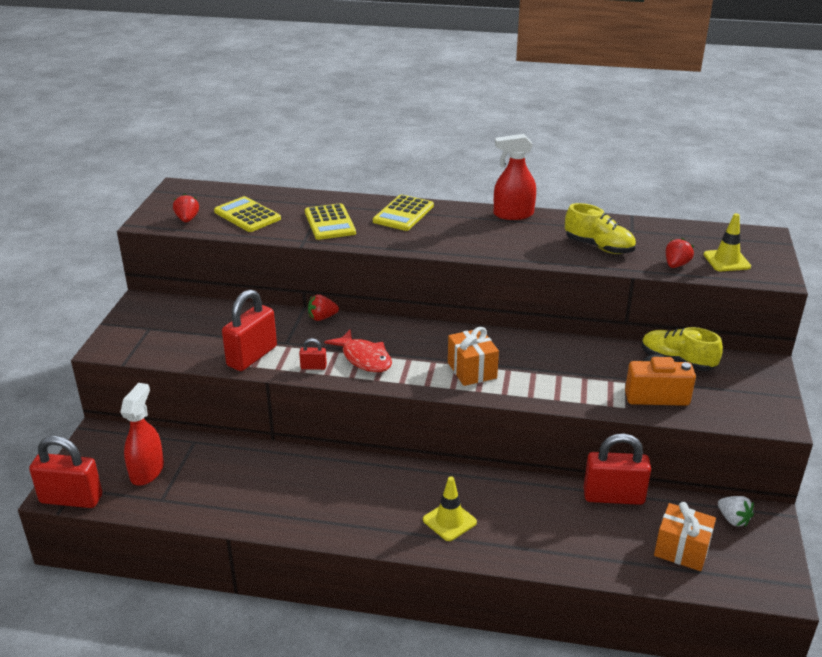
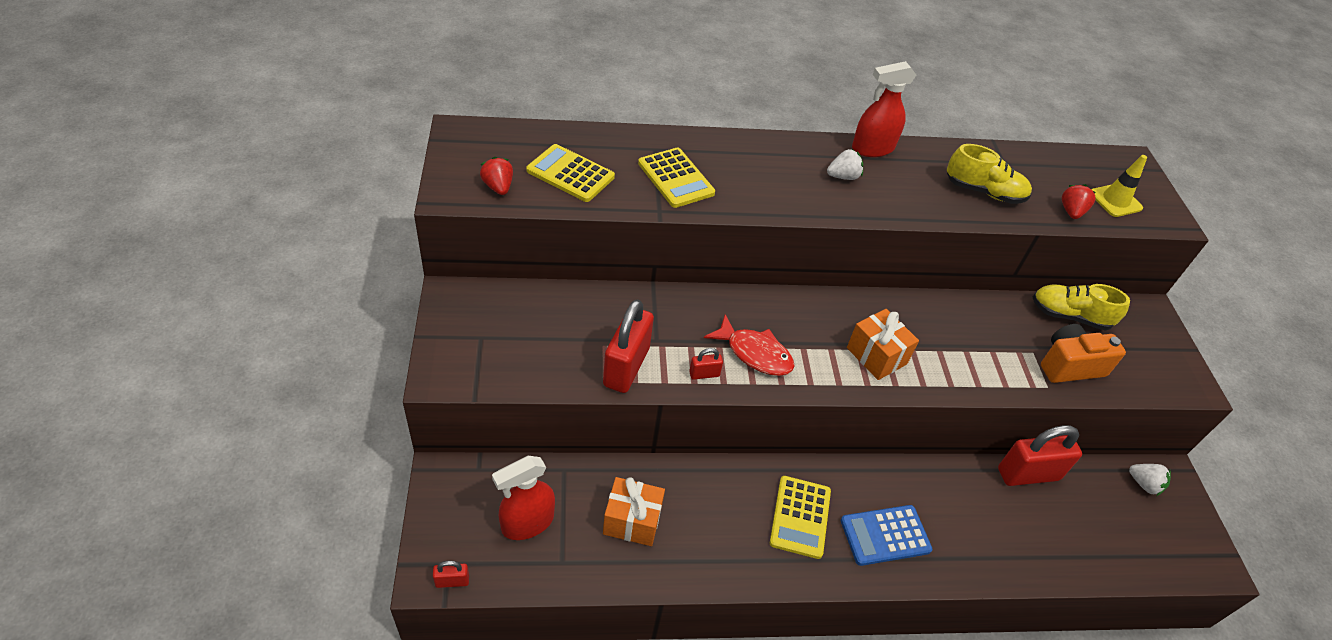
camera: 20 degrees left, 15 degrees up
red padlock [29,436,102,508] -> red padlock [433,561,469,588], size x0.45
red spray bottle [120,383,164,486] -> red spray bottle turned 120 degrees counterclockwise [492,456,555,540]
red strawberry [308,294,339,321] -> none
yellow calculator [373,194,434,231] -> yellow calculator moved to [770,476,831,559]
yellow traffic cone [423,476,477,541] -> blue calculator [841,505,932,566]
orange gift [654,502,716,571] -> orange gift moved to [603,477,665,546]
none -> white strawberry [827,149,863,180]

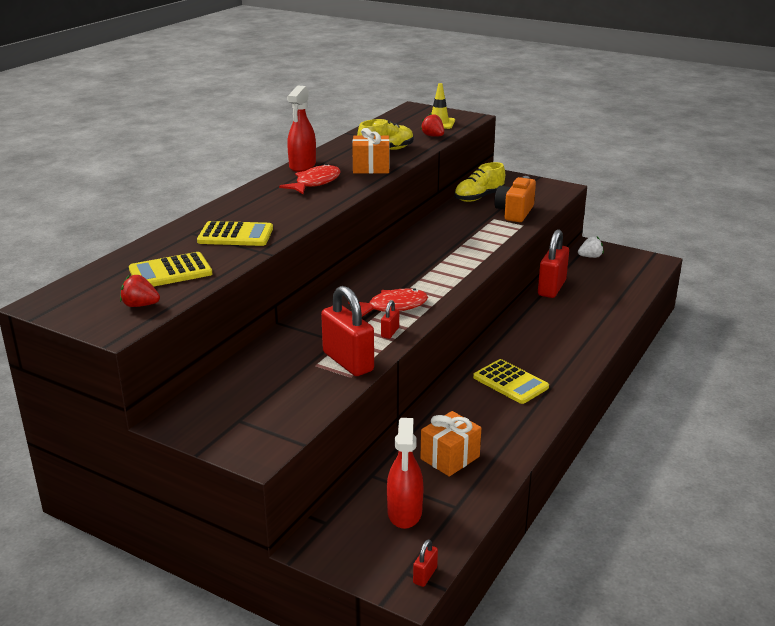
camera: 50 degrees left, 20 degrees down
white strawberry [827,149,863,180] -> red fish [279,164,341,194]
blue calculator [841,505,932,566] -> none
orange gift [847,309,919,380] -> orange gift moved to [352,128,390,174]

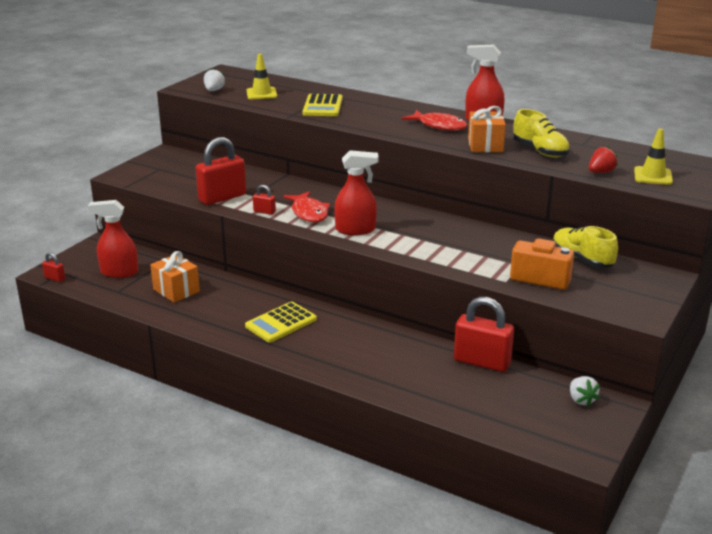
camera: 90 degrees right, 0 degrees up
red strawberry [120,275,160,307] -> white strawberry [204,68,225,91]
yellow calculator [129,252,212,287] -> yellow traffic cone [247,54,277,99]
none -> red spray bottle [334,150,379,235]

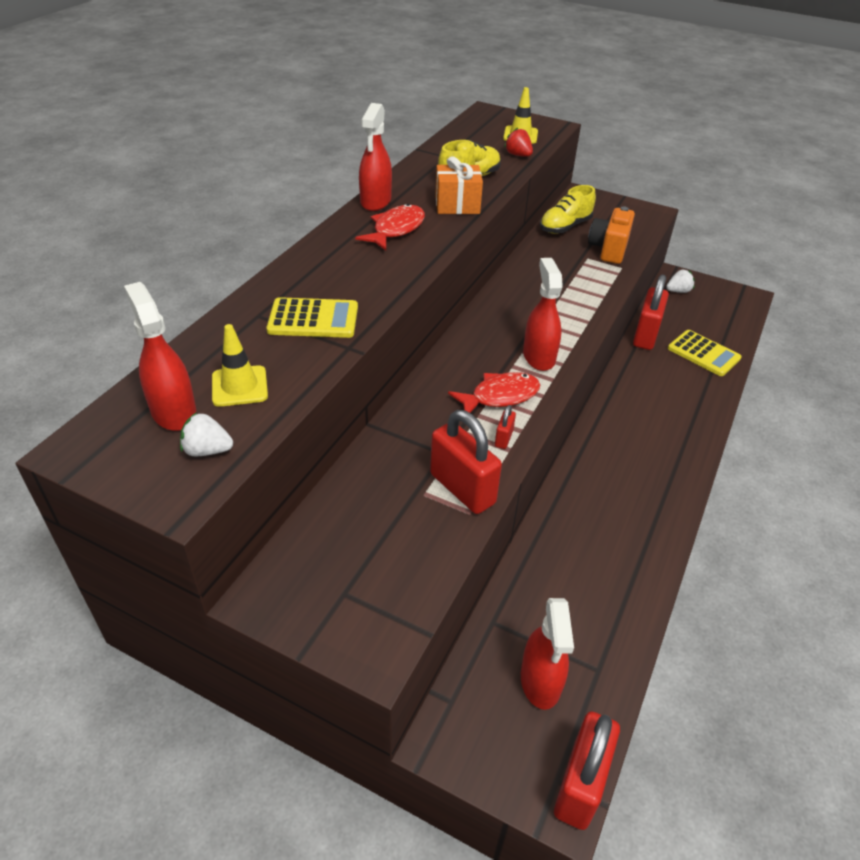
camera: 95 degrees left, 15 degrees up
red padlock [42,252,65,282] -> red padlock [554,711,620,830], size x2.23
orange gift [150,251,200,303] -> none
yellow calculator [245,302,317,342] -> yellow calculator moved to [668,330,742,376]
none -> red spray bottle [124,282,197,431]

